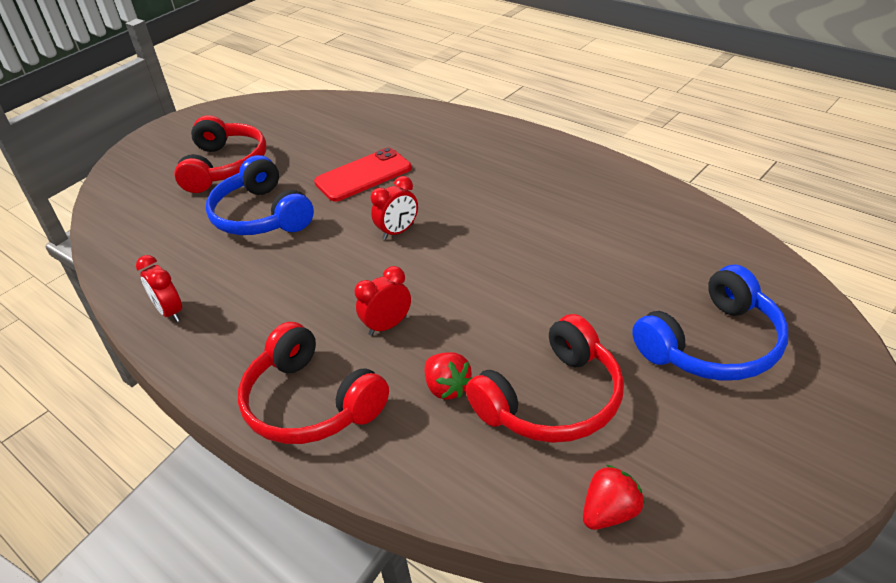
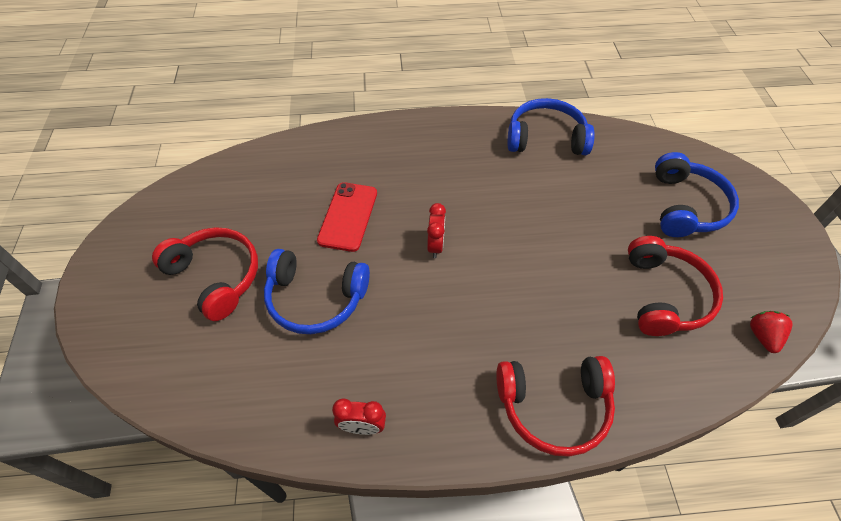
camera: 50 degrees left, 15 degrees up
red clock [354,266,411,336] -> none
red strawberry [425,352,472,400] -> none
none -> blue headphones [507,98,595,155]

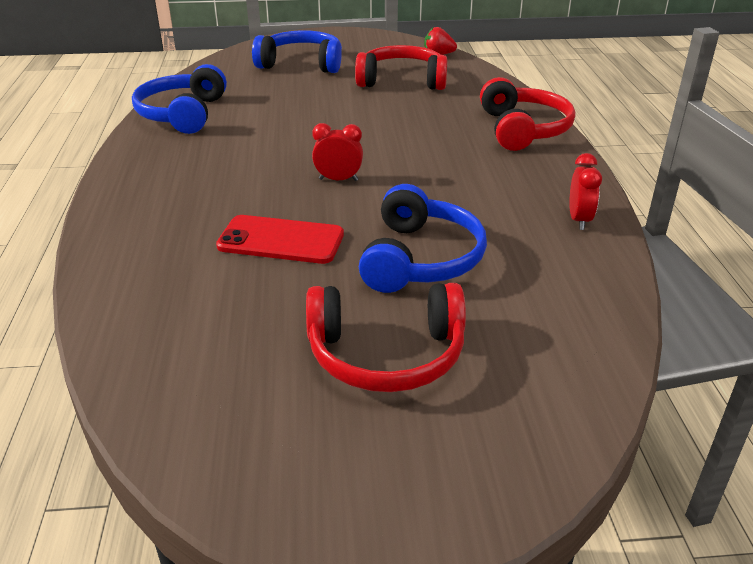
camera: 90 degrees left, 20 degrees down
red headphones [152,227,258,321] -> red headphones turned 135 degrees counterclockwise [306,283,466,392]

